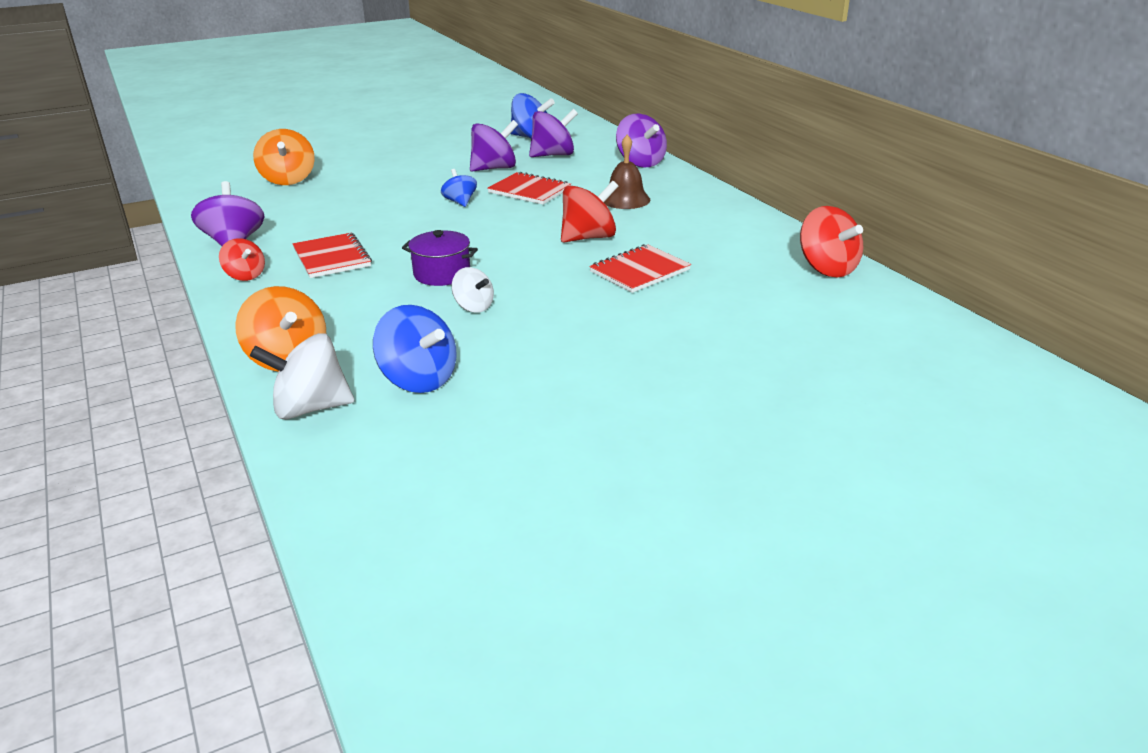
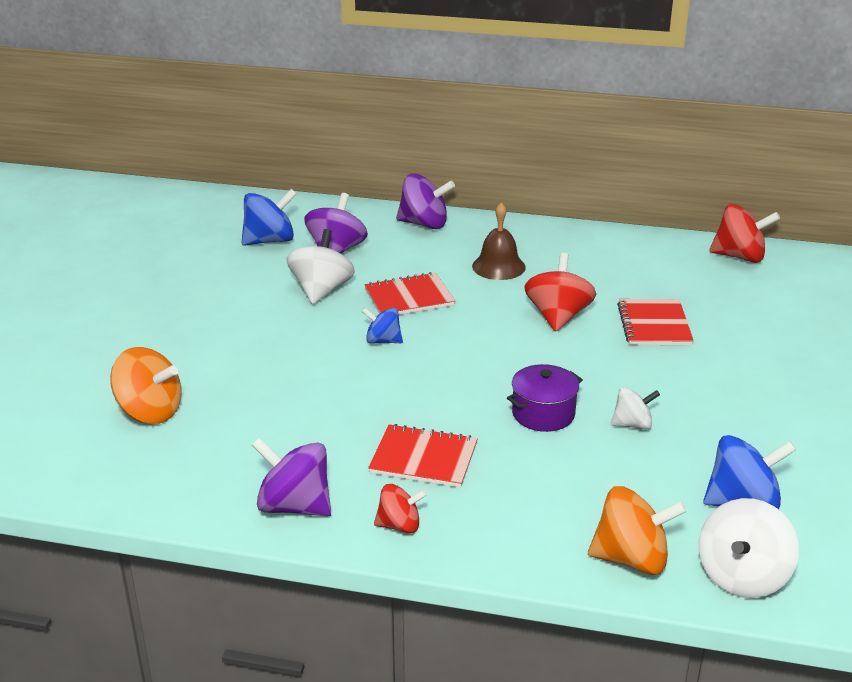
camera: 50 degrees left, 0 degrees up
purple spinning top [470,120,518,172] -> white spinning top [287,229,355,304]

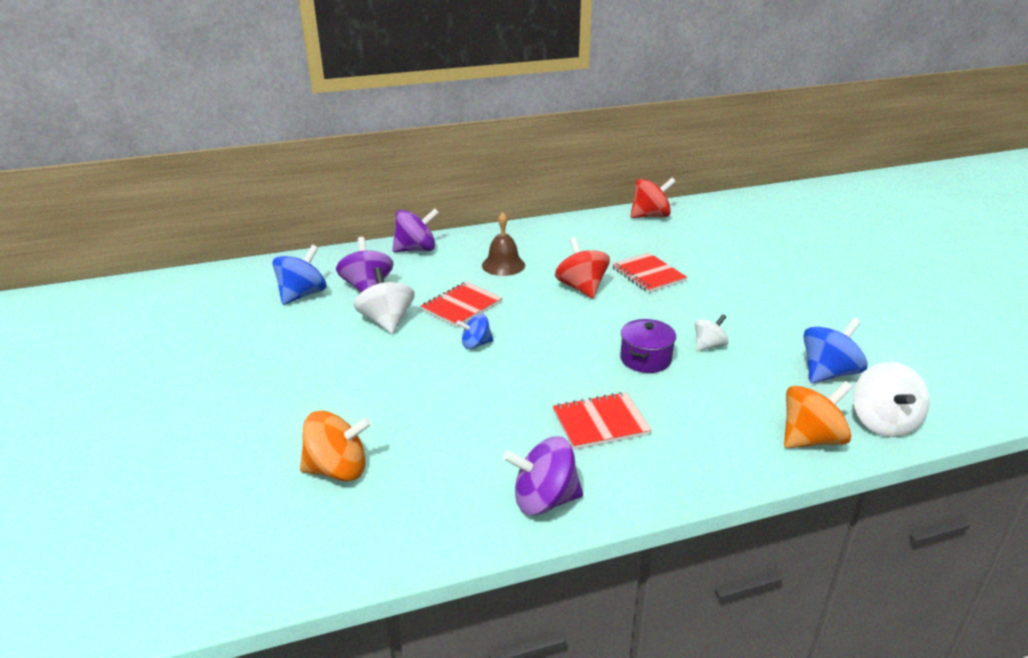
camera: 30 degrees left, 0 degrees up
red spinning top [374,484,427,533] -> none

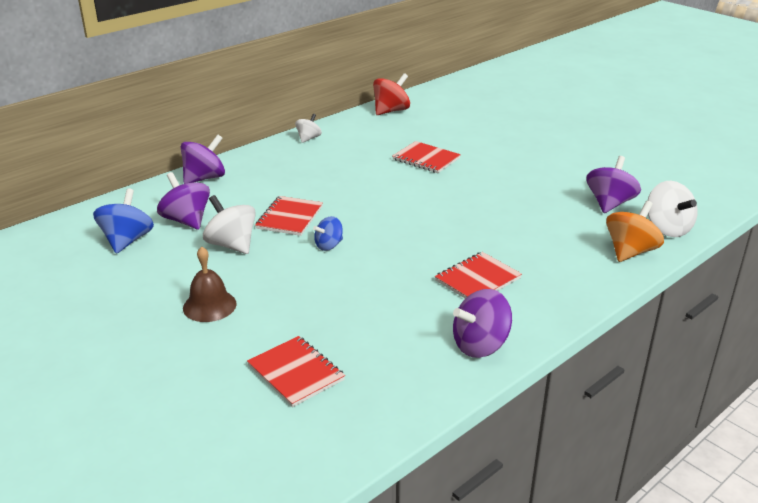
camera: 25 degrees left, 0 degrees up
orange spinning top [300,411,371,482] -> red notebook [247,336,345,407]
brown bell [482,212,525,276] -> brown bell moved to [183,246,237,322]
red spinning top [555,237,610,299] -> none
purple pot [620,319,676,373] -> none
white spinning top [695,314,728,351] -> white spinning top moved to [295,114,322,143]
blue spinning top [803,317,867,383] -> purple spinning top [586,156,641,213]

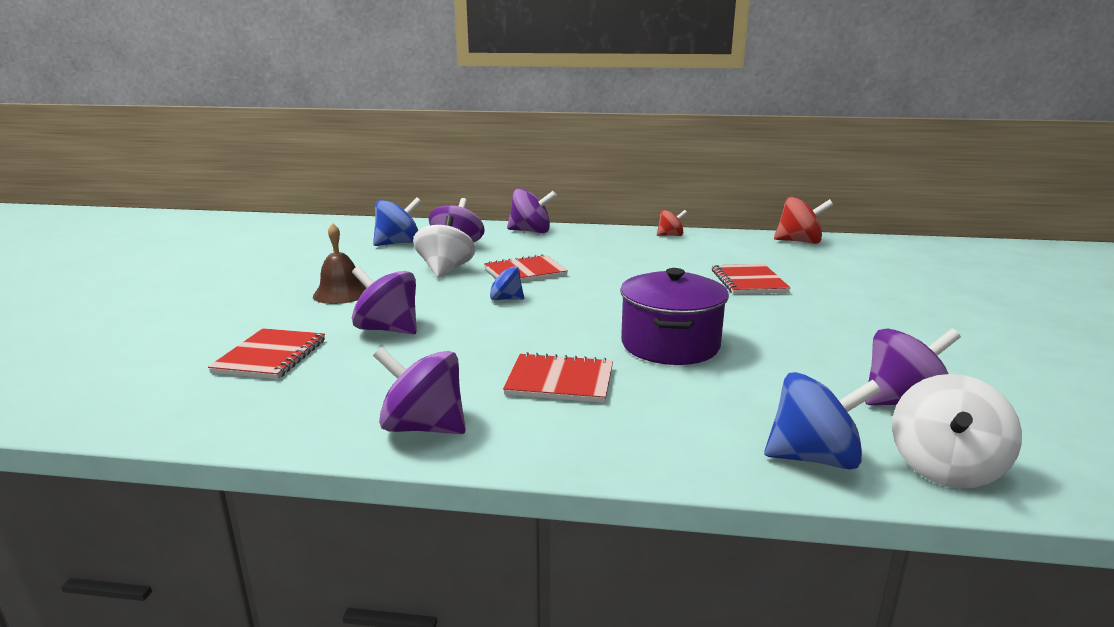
camera: 50 degrees right, 10 degrees down
white spinning top [295,114,322,143] -> red spinning top [657,210,687,236]
orange spinning top [606,201,664,262] -> blue spinning top [764,372,881,469]
none -> purple spinning top [352,266,417,334]
none -> purple pot [620,268,729,365]

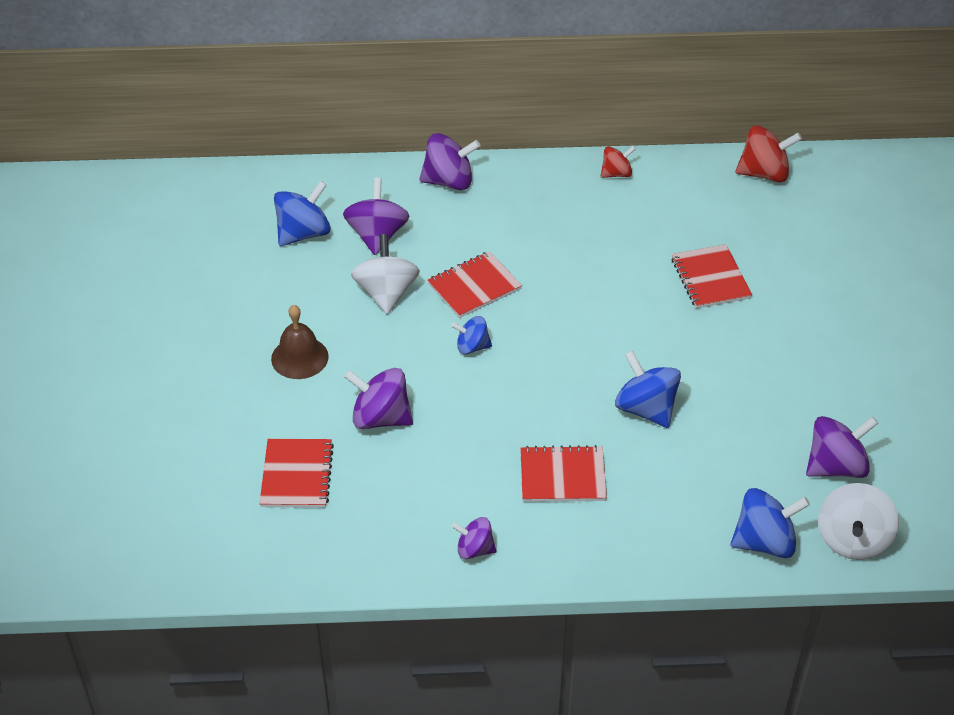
camera: 10 degrees left, 25 degrees up
purple spinning top [373,347,466,434] -> purple spinning top [452,517,496,559], size x0.60
purple pot [620,268,729,365] -> blue spinning top [615,350,681,428]

